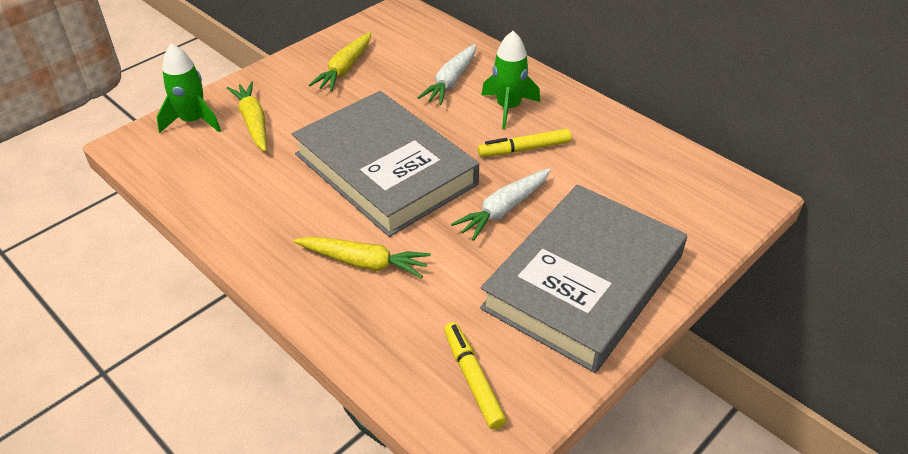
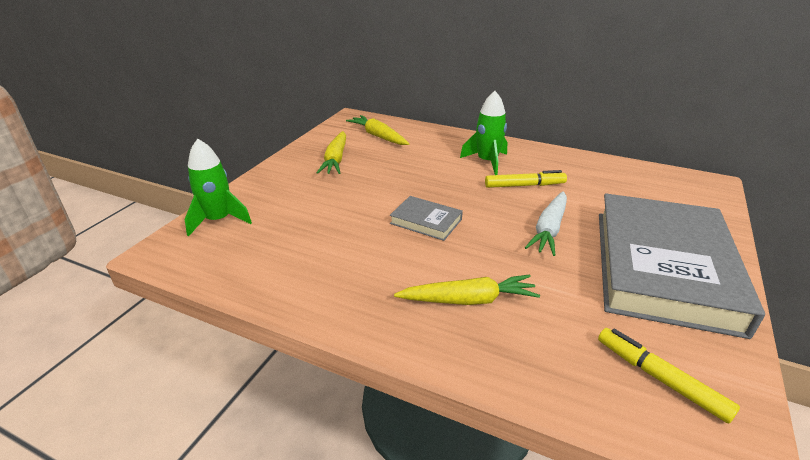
camera: 20 degrees left, 10 degrees down
yellow carrot [227,81,267,152] -> yellow carrot moved to [346,115,409,145]
grey book [292,91,479,237] -> grey book [390,196,463,241], size x0.41
white carrot [417,44,476,105] -> none
yellow marker [478,129,571,157] -> yellow marker turned 150 degrees counterclockwise [485,170,567,188]

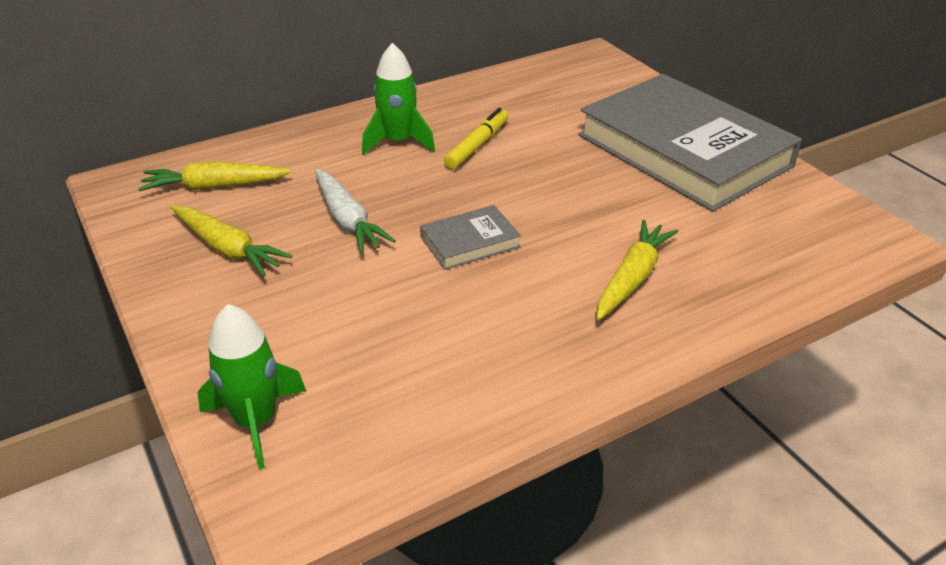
camera: 55 degrees left, 5 degrees up
white carrot [525,191,567,256] -> white carrot moved to [315,169,396,254]
yellow marker [598,328,740,423] -> none

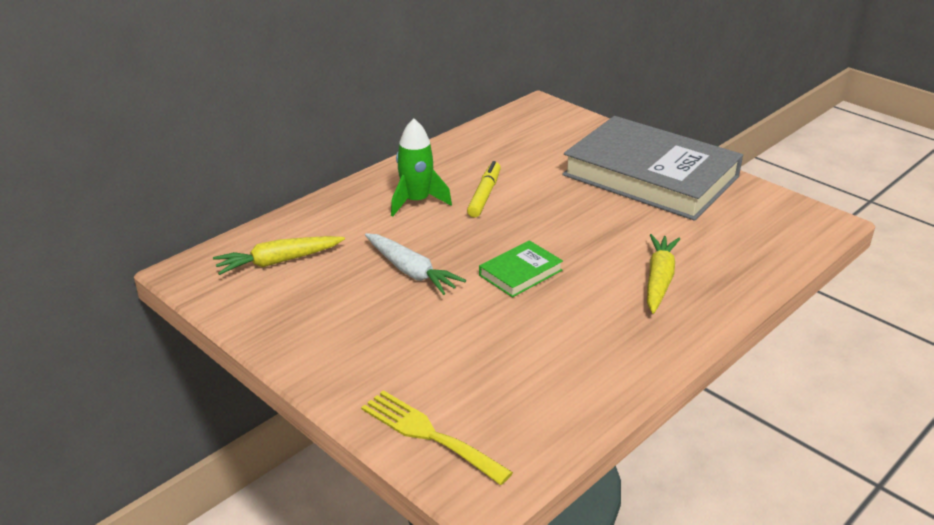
camera: 15 degrees left, 5 degrees down
yellow carrot [171,206,292,277] -> none
green rocket [198,304,306,469] -> yellow fork [361,390,513,485]
grey book [420,205,521,270] -> green book [479,240,563,298]

